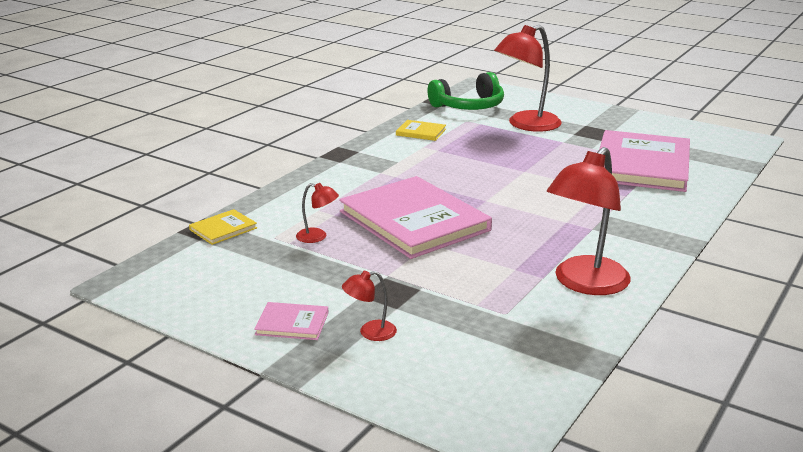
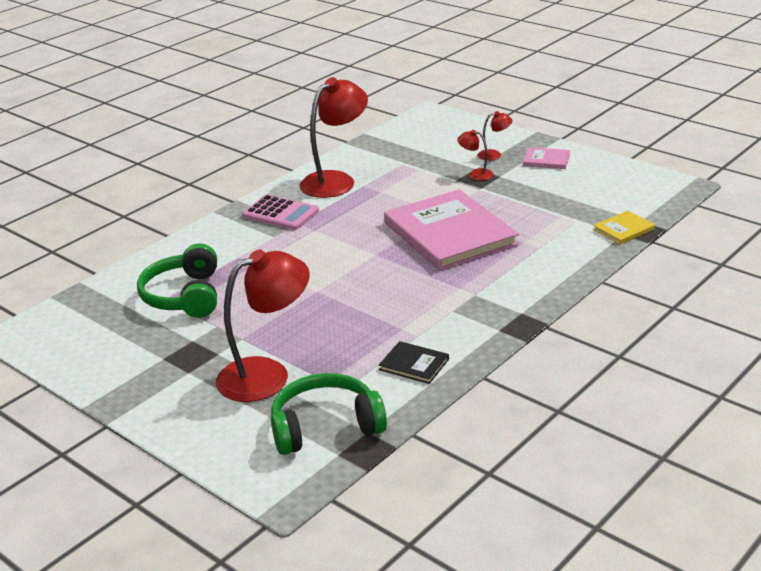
camera: 170 degrees left, 5 degrees up
red lamp [296,183,339,243] -> red lamp moved to [457,130,494,181]
yellow book [396,120,446,141] -> black book [379,341,449,384]
pink book [599,130,690,192] -> green headphones [137,243,217,318]
none -> pink calculator [242,195,319,230]

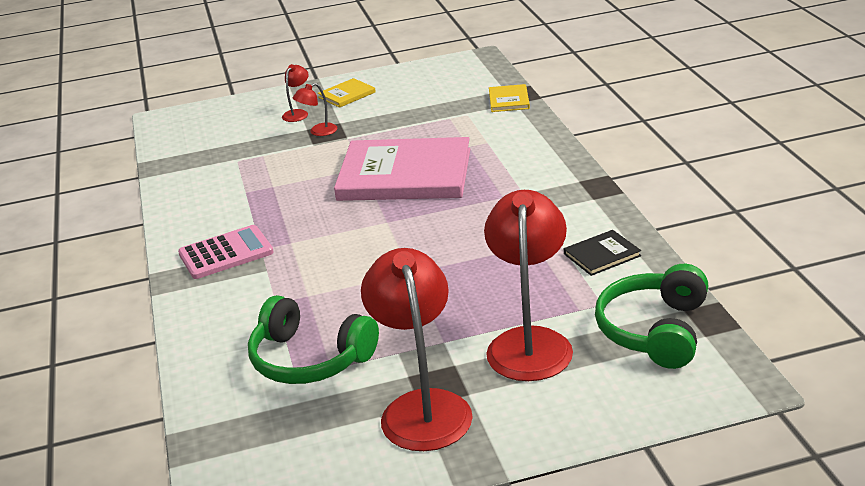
camera: 55 degrees left, 0 degrees up
red lamp [299,77,368,198] -> red lamp moved to [361,248,473,451]
pink book [523,147,571,169] -> yellow book [318,78,376,108]

